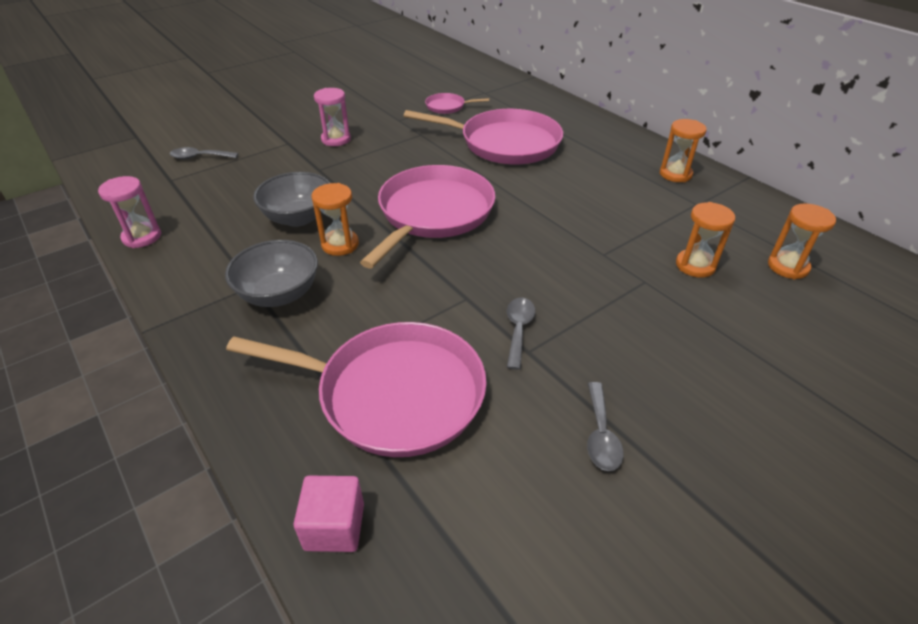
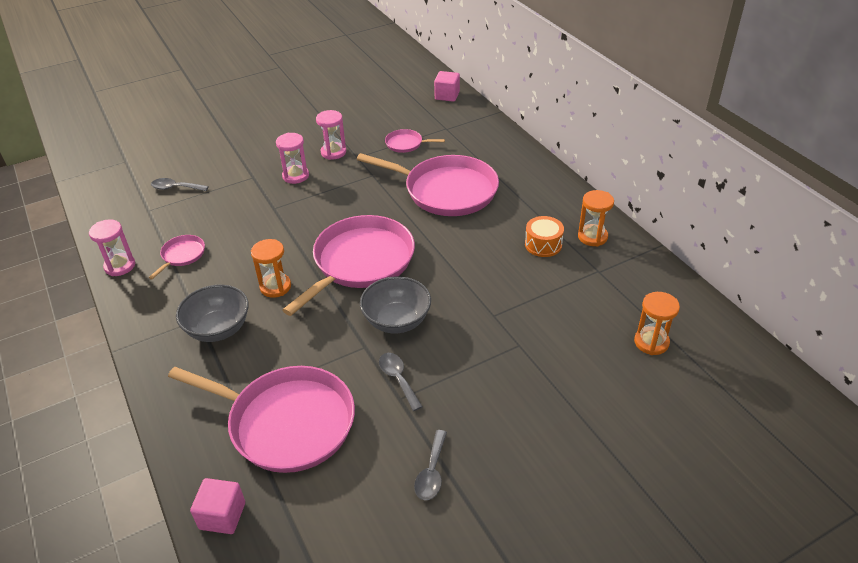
camera: 10 degrees right, 0 degrees up
grey bowl [253,172,330,227] -> grey bowl moved to [360,277,431,333]
grey spoon [507,298,535,370] -> grey spoon turned 45 degrees counterclockwise [379,353,422,411]
orange hourglass [676,202,735,278] -> none
none -> pink pan [149,235,205,279]
none -> pink hourglass [316,110,346,160]
none -> pink cube [434,71,460,102]
none -> orange drum [525,216,564,257]

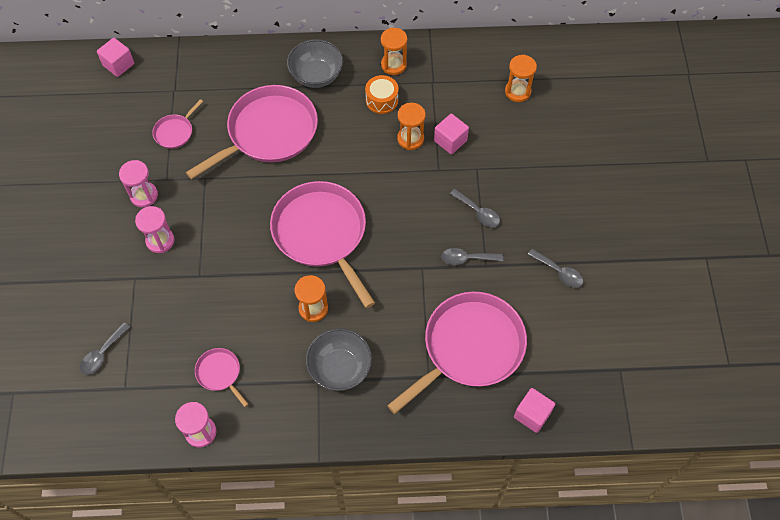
camera: 65 degrees left, 20 degrees up
grey bowl [360,277,431,333] -> grey bowl moved to [287,39,343,88]
none -> orange hourglass [397,103,426,150]
none -> pink cube [434,114,469,154]
none -> grey spoon [450,189,500,227]

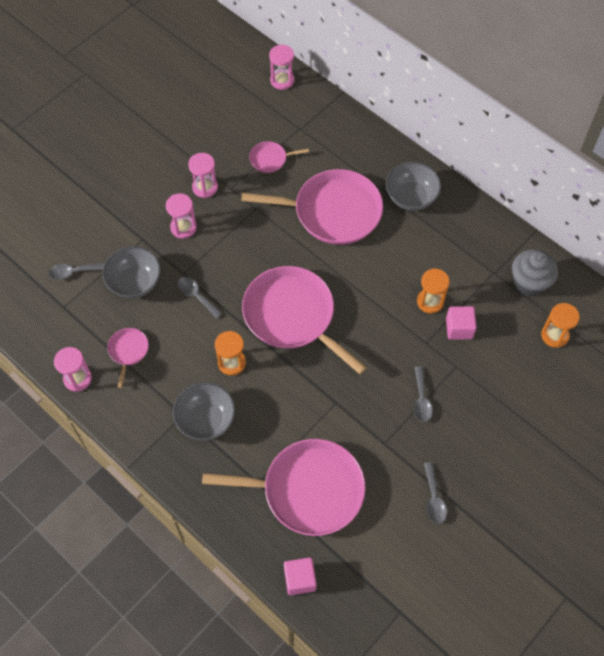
camera: 45 degrees right, 0 degrees up
pink cube [97,38,134,77] -> pink hourglass [269,44,294,90]
pink pan [270,181,375,308] -> pink pan turned 60 degrees counterclockwise [242,266,367,374]
orange drum [365,75,398,114] -> none
orange hourglass [381,28,407,75] -> none
grey spoon [441,248,503,265] -> grey spoon moved to [177,277,223,319]
none -> grey bowl [102,246,161,299]
none -> grey cupcake [512,249,558,296]

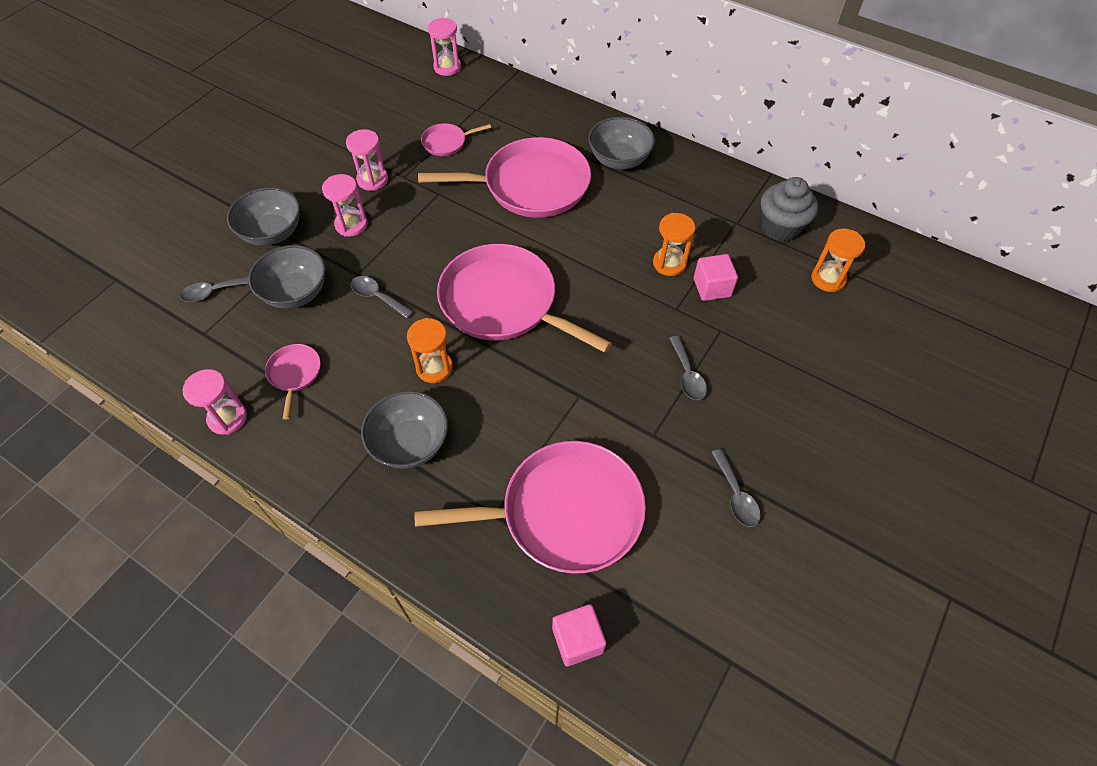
camera: 10 degrees left, 5 degrees down
none -> grey bowl [227,187,300,246]

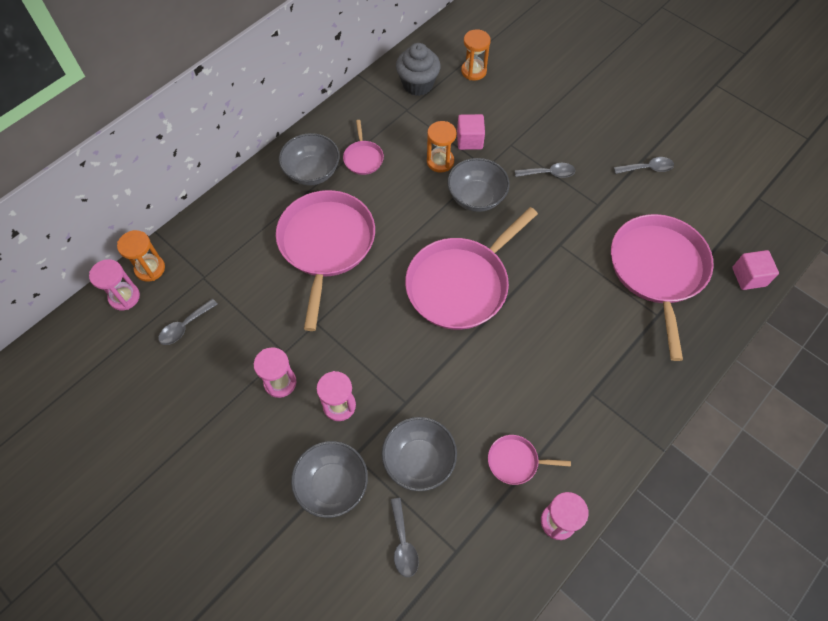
camera: 80 degrees left, 5 degrees up
grey spoon [351,276,413,319] -> grey spoon moved to [158,299,218,345]
grey bowl [361,391,448,469] -> grey bowl moved to [447,158,510,212]
orange hourglass [407,318,453,383] -> orange hourglass moved to [117,230,165,282]
pink pan [421,123,491,156] -> pink pan moved to [343,120,384,175]

